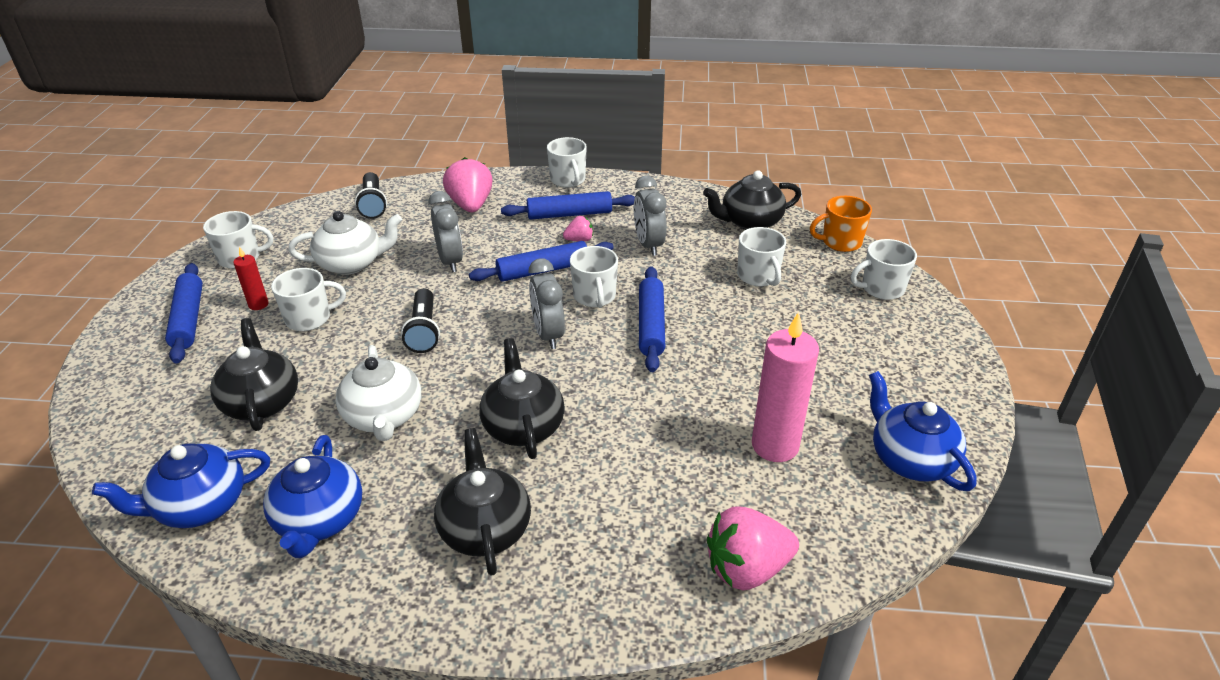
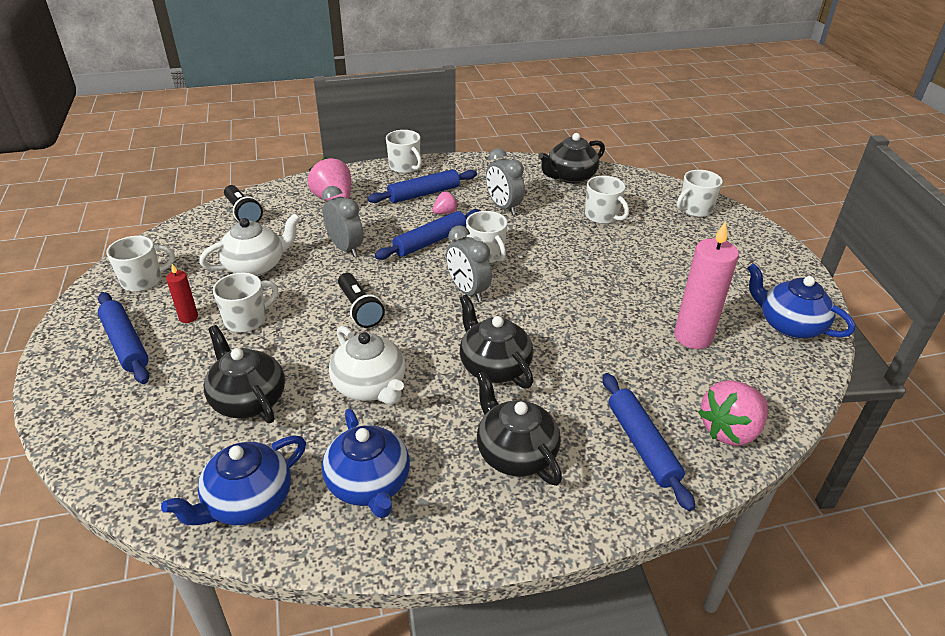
camera: 20 degrees left, 0 degrees up
blue rolling pin [639,266,665,372] -> blue rolling pin moved to [602,373,695,511]
orange mug [810,196,872,252] -> none

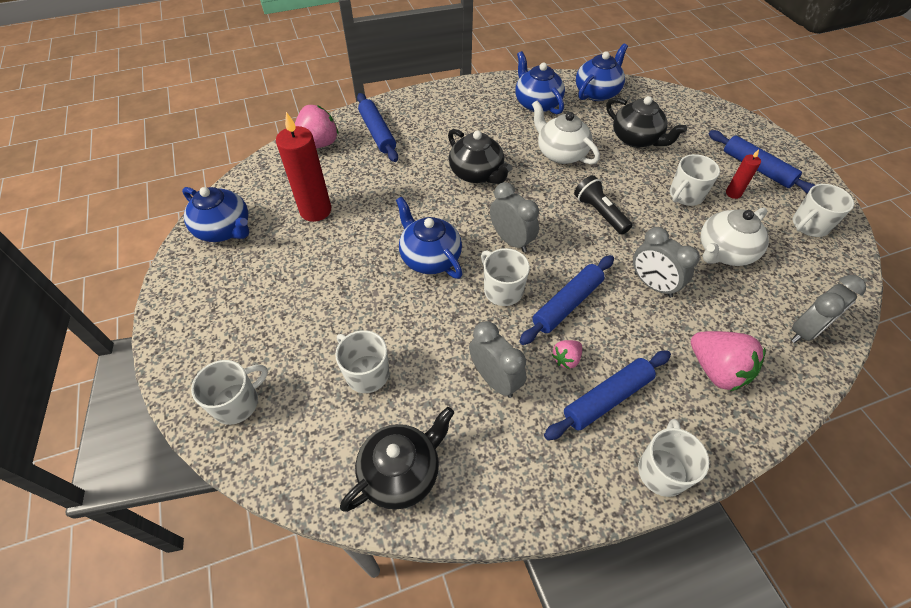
camera: 175 degrees right, 15 degrees up
black flashlight [224,185,263,222] -> grey clock [791,275,866,343]
white mug [386,130,422,173] -> white mug turned 60 degrees clockwise [638,419,709,497]
black teapot [476,371,562,486] -> none
pink candle [674,221,739,349] -> red candle [276,112,331,222]
none -> blue teapot [396,197,463,279]

